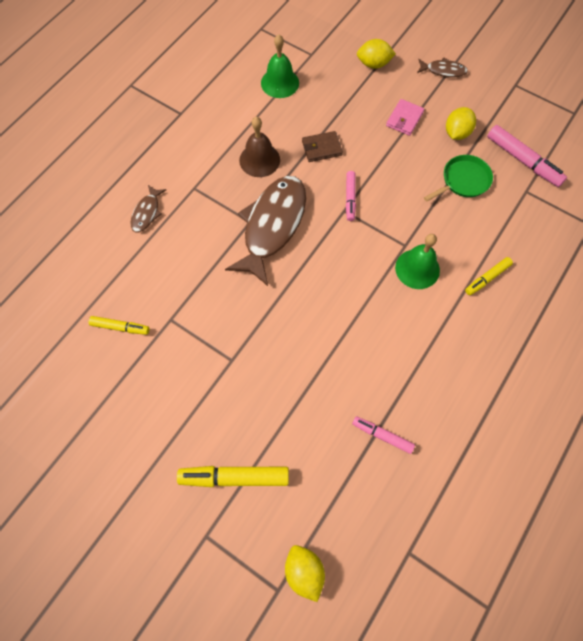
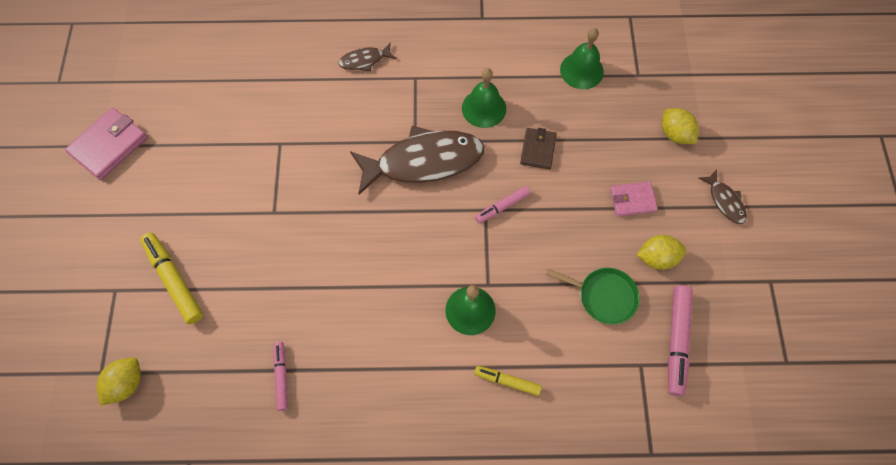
camera: 55 degrees right, 0 degrees up
yellow marker [89,316,149,335] -> none
brown bell [239,117,280,177] -> green bell [462,68,506,128]
brown wallet [302,131,343,162] -> brown wallet turned 60 degrees clockwise [520,128,557,169]
none -> pink wallet [65,108,148,180]

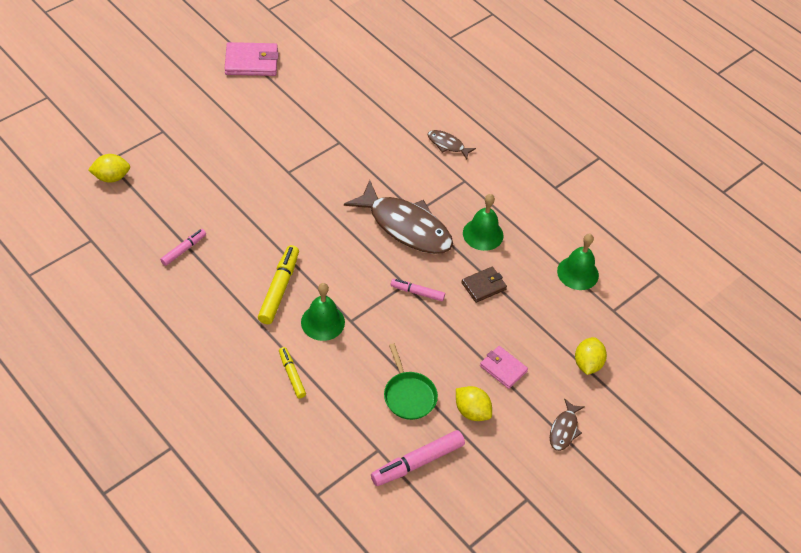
camera: 45 degrees right, 15 degrees down
yellow marker [140,233,203,324] -> yellow marker moved to [258,245,299,324]

